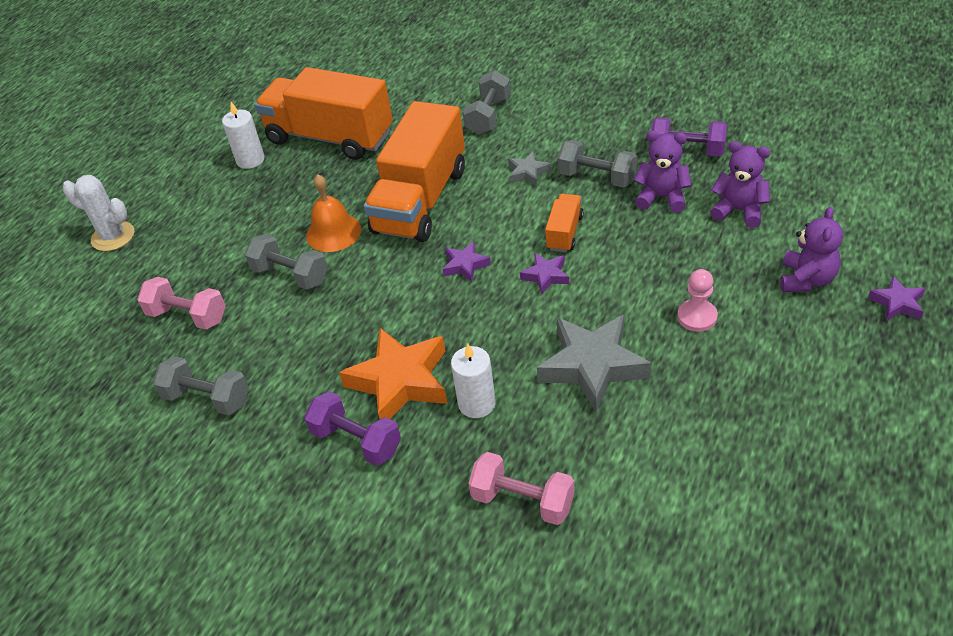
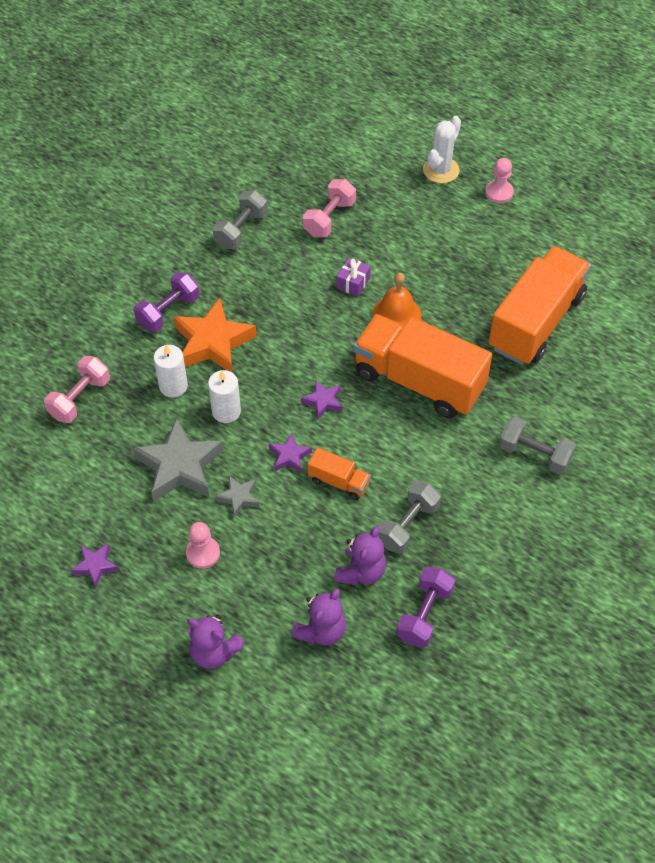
camera: 95 degrees right, 10 degrees up
white candle [222,102,265,169] -> white candle moved to [208,370,241,423]
grey dumbbell [245,234,328,290] -> purple gift [337,258,371,297]
grey star [508,151,551,187] -> grey star moved to [215,476,259,518]
purple star [868,276,925,321] -> purple star moved to [71,543,119,587]
none -> pink pawn [485,158,514,203]

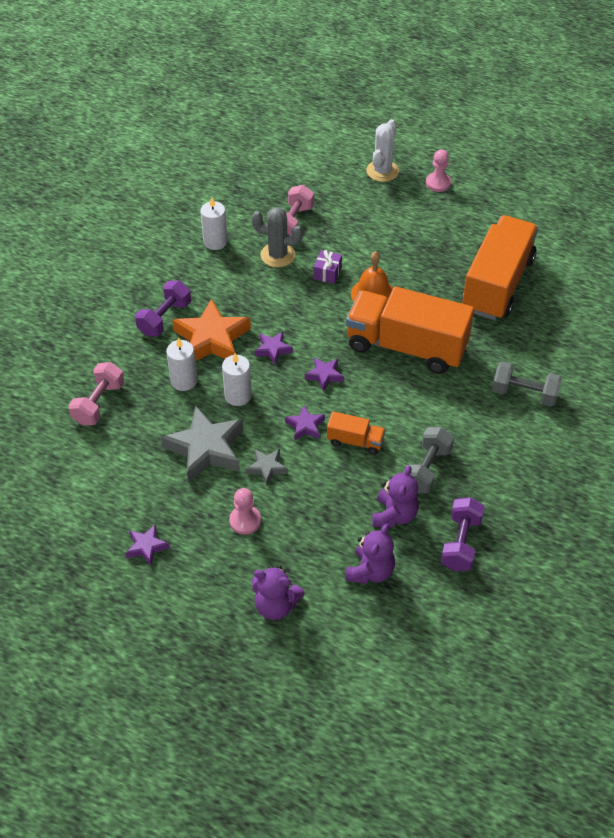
camera: 10 degrees left, 5 degrees down
grey dumbbell [213,190,268,249] -> white candle [200,197,228,250]
none -> grey cactus [252,207,303,268]
none -> purple star [255,332,293,365]

